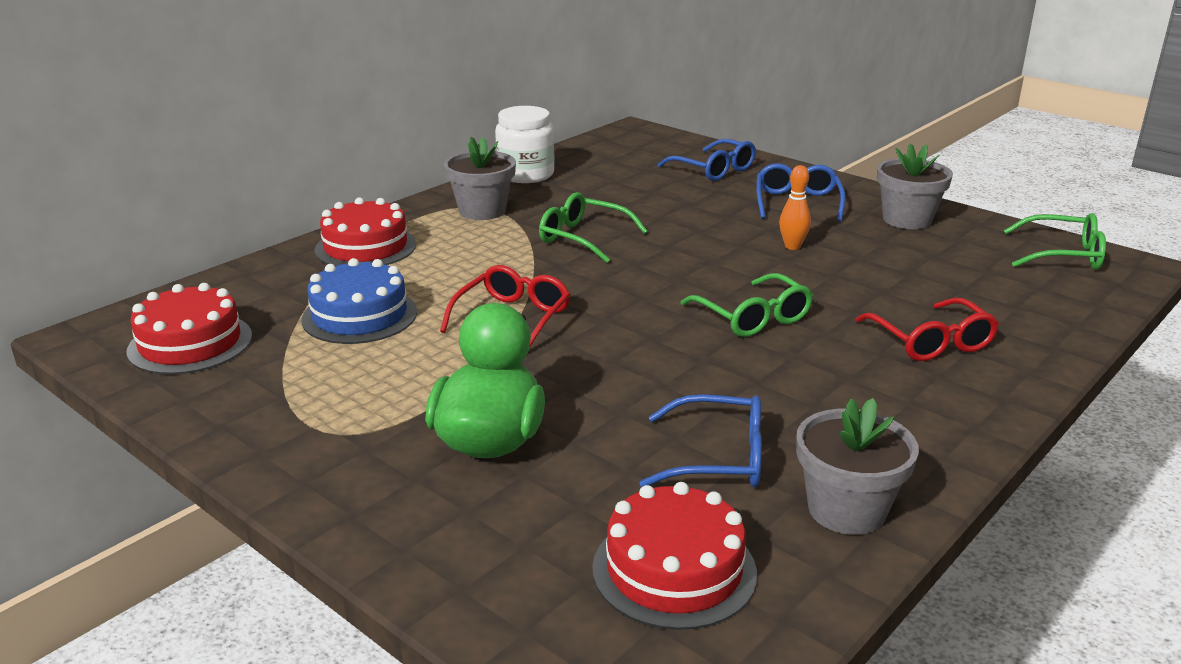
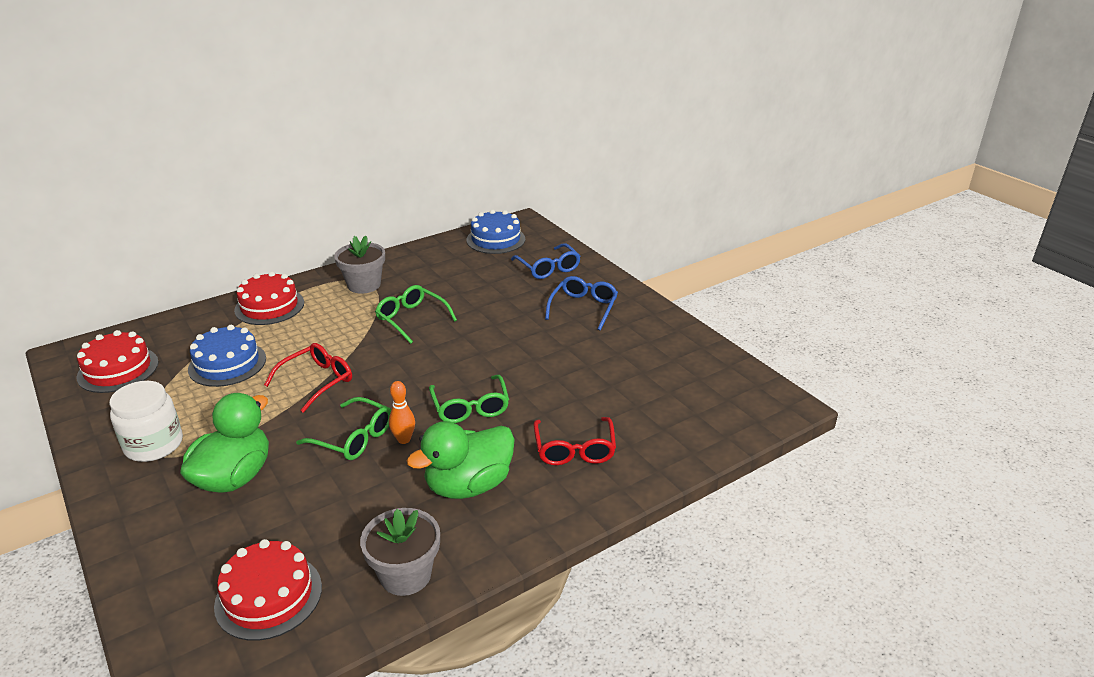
camera: 15 degrees right, 5 degrees up
white jar [495,106,554,183] -> white jar moved to [109,381,183,462]
blue glasses [640,394,762,487] -> none
orange bowling pin [779,165,811,250] -> orange bowling pin moved to [389,381,415,444]
grey flower pot [877,143,953,229] -> none
green glasses [1004,213,1106,270] -> green glasses moved to [296,397,391,460]
none -> green duck [407,421,515,499]
none -> blue cake [466,210,525,254]

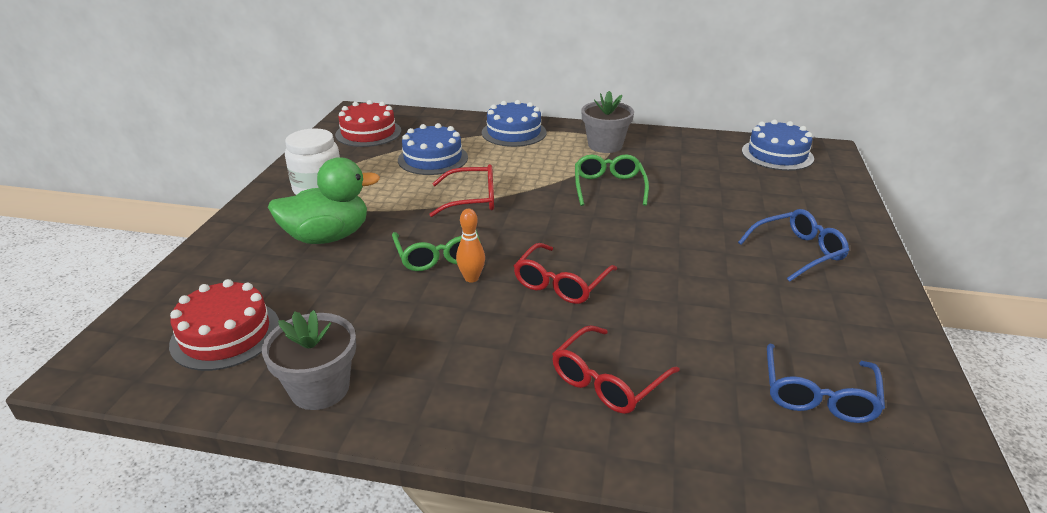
camera: 45 degrees right, 0 degrees up
red cake [234,271,304,325] -> blue cake [482,100,546,147]
green duck [407,421,515,499] -> none
green glasses [429,375,509,423] -> red glasses [514,243,617,304]
blue glasses [511,243,581,279] -> blue glasses moved to [767,344,885,423]

